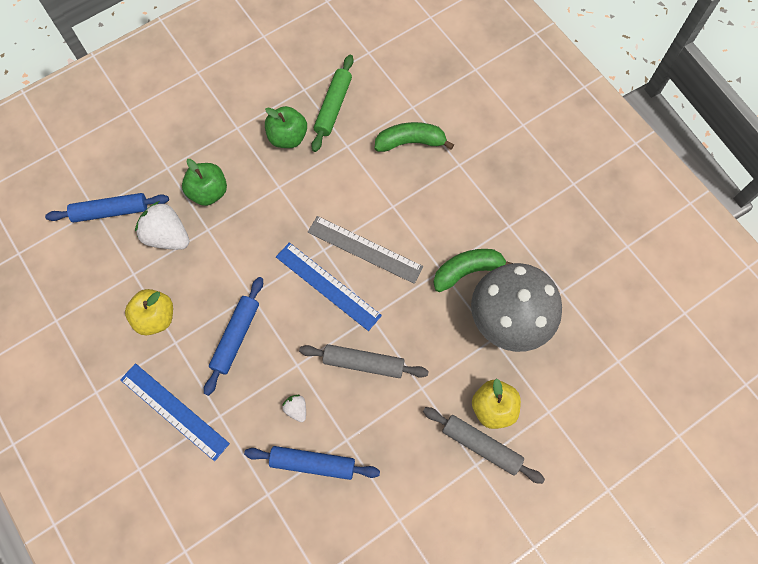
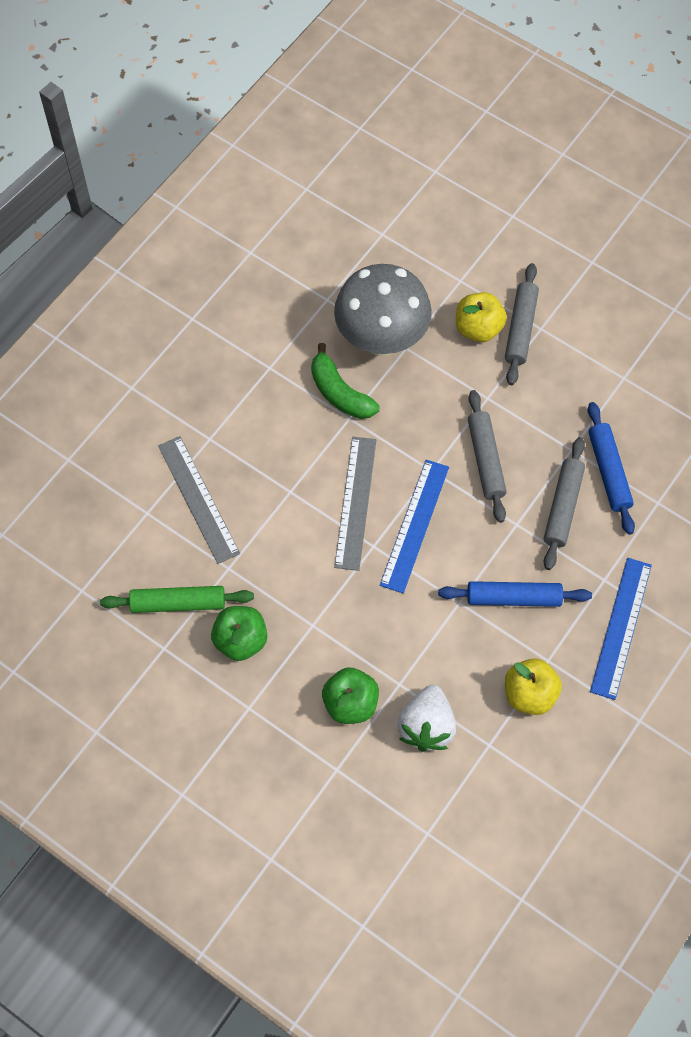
camera: 110 degrees left, 5 degrees down
blue rolling pin [45,193,169,222] -> none
white strawberry [282,395,306,422] -> grey rolling pin [544,437,585,570]
green banana [375,122,454,152] -> grey ruler [158,436,240,564]

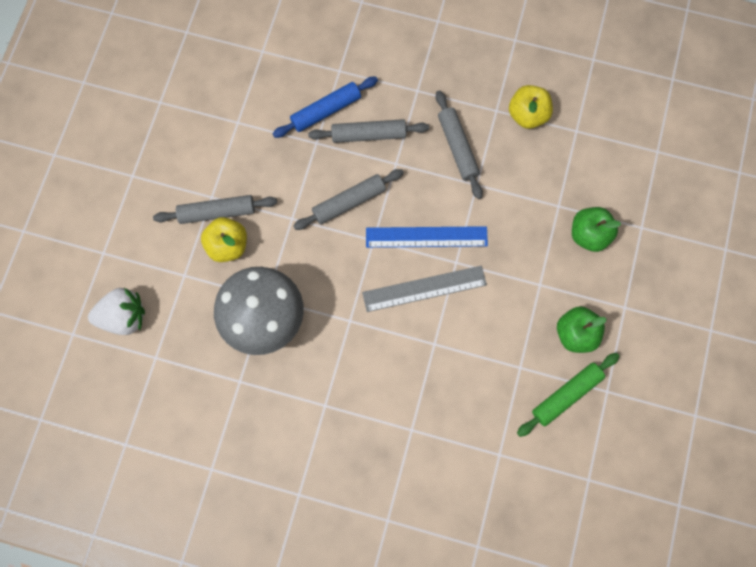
camera: 110 degrees left, 10 degrees up
green rolling pin [100,586,254,613] -> green rolling pin turned 75 degrees clockwise [517,353,620,437]
grey ruler [158,436,240,564] -> none
green banana [311,343,380,419] -> none
white strawberry [397,685,456,752] -> white strawberry moved to [88,288,145,335]
blue rolling pin [438,581,592,607] -> grey rolling pin [436,90,483,199]
blue ruler [590,558,652,700] -> none

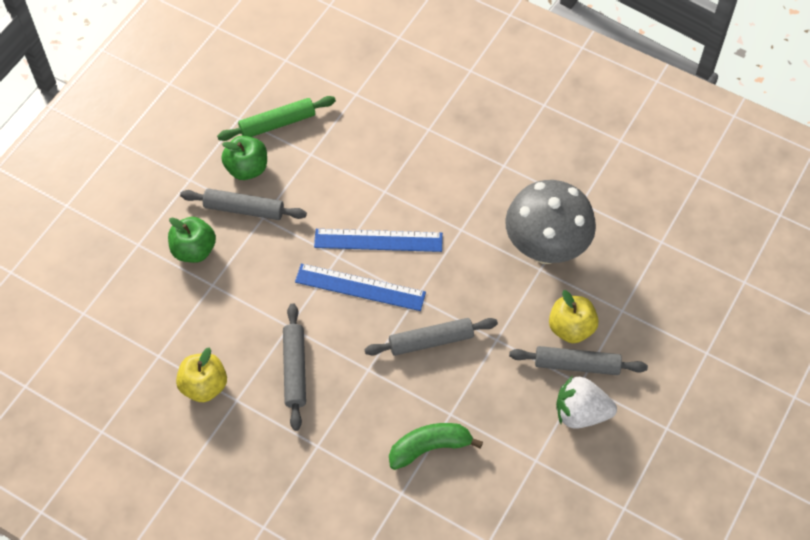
camera: 165 degrees left, 15 degrees down
white strawberry [88,288,145,335] -> white strawberry moved to [556,376,617,429]
blue rolling pin [273,77,378,138] -> green banana [389,423,483,470]
grey rolling pin [308,119,429,143] -> grey rolling pin moved to [180,189,307,220]
grey ruler [362,266,487,312] -> blue ruler [314,229,443,252]

